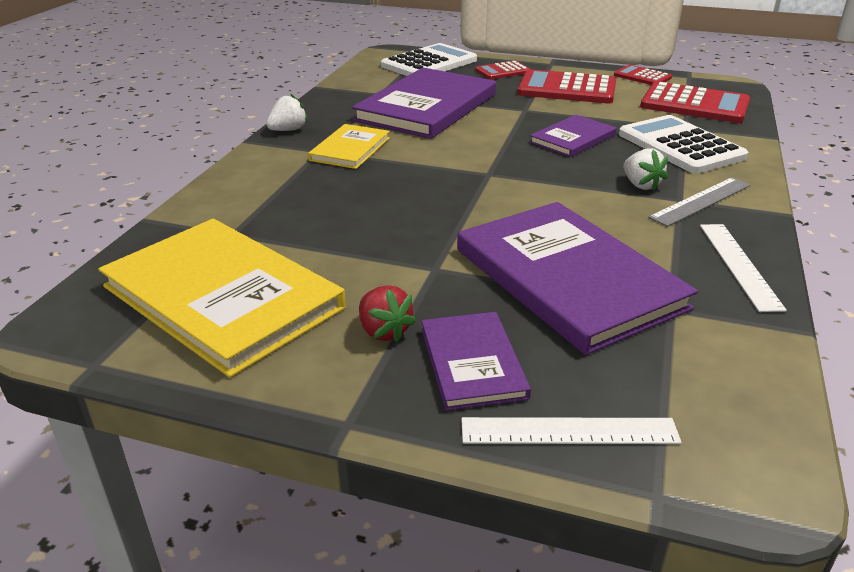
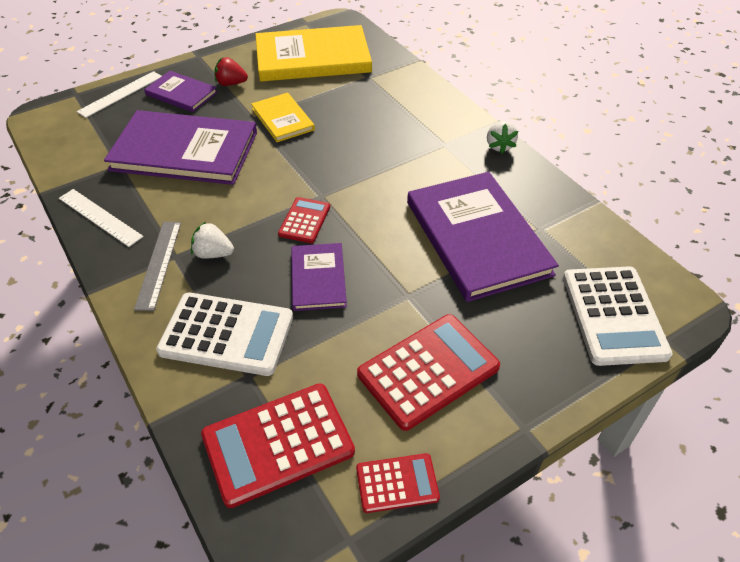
camera: 130 degrees right, 15 degrees up
yellow book [308,124,390,169] -> yellow book moved to [251,93,315,142]
red calculator [475,61,530,79] -> red calculator moved to [278,197,330,243]

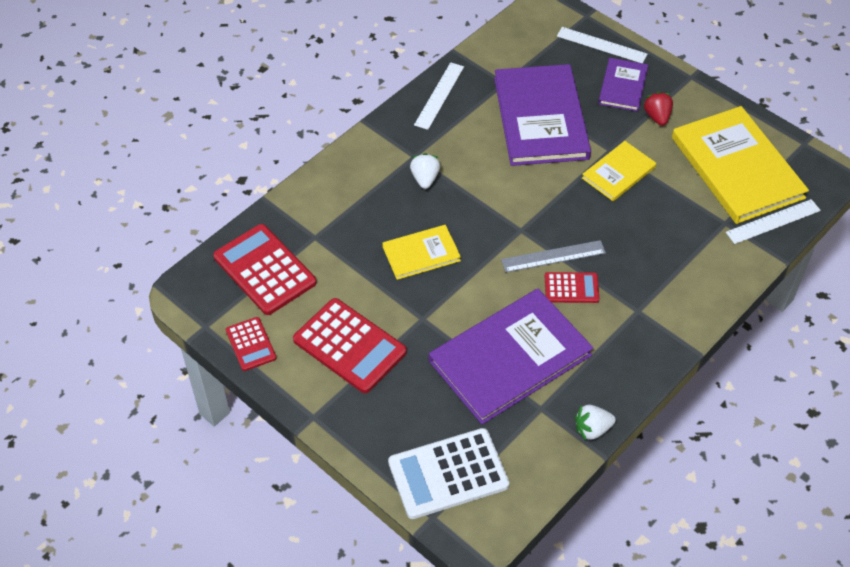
camera: 75 degrees right, 5 degrees up
grey ruler [134,222,181,311] -> grey ruler moved to [501,240,606,272]
white calculator [156,293,293,376] -> none
red calculator [278,197,330,243] -> red calculator moved to [545,272,600,303]
purple book [291,243,347,311] -> yellow book [382,225,461,280]
white strawberry [487,121,518,154] -> white strawberry moved to [575,405,616,440]
none -> white ruler [726,199,821,244]

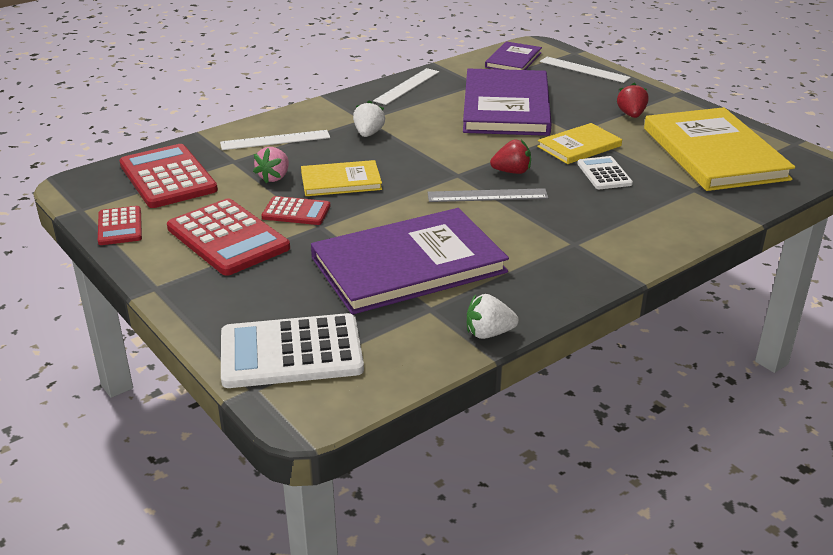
camera: 10 degrees right, 20 degrees down
red calculator [545,272,600,303] -> red calculator moved to [261,196,330,225]
purple book [598,58,648,112] -> purple book moved to [485,41,542,70]
white ruler [726,199,821,244] -> white ruler moved to [220,130,330,150]
none -> pink strawberry [253,147,289,183]
none -> red strawberry [490,140,531,174]
none -> white calculator [577,156,633,189]

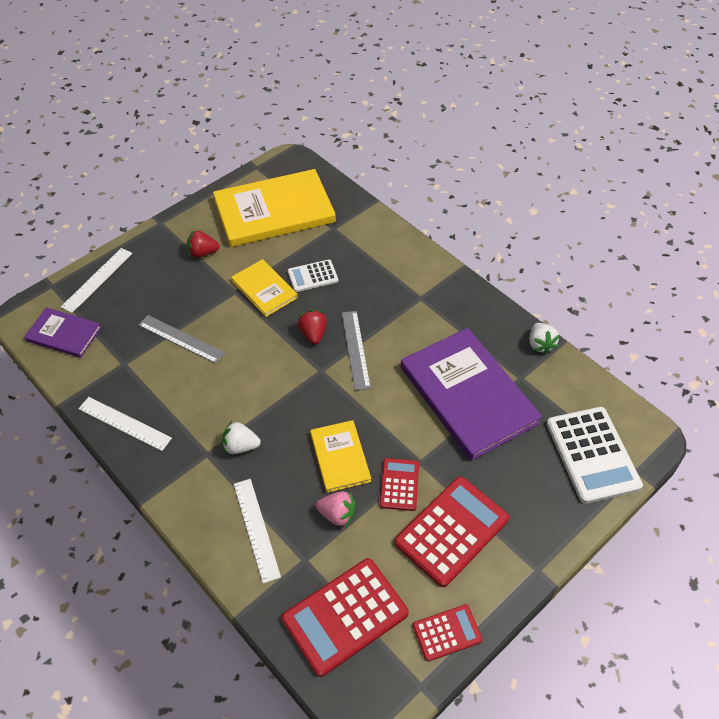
camera: 95 degrees left, 20 degrees up
purple book [463,68,552,136] -> grey ruler [138,315,225,364]

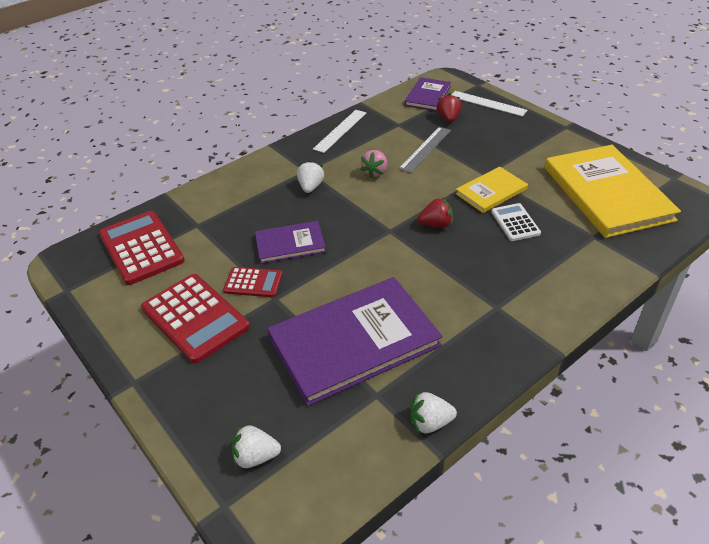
camera: 95 degrees right, 10 degrees down
red strawberry [187,230,219,258] -> red strawberry moved to [437,93,461,122]
white ruler [234,479,281,583] -> none
yellow book [310,420,371,493] -> purple book [255,221,326,264]
pink strawberry [316,491,355,528] -> pink strawberry moved to [360,150,387,178]
grey ruler [342,311,371,390] -> none
red calculator [413,604,483,662] -> none
white calculator [547,407,643,504] -> white strawberry [231,424,281,468]

